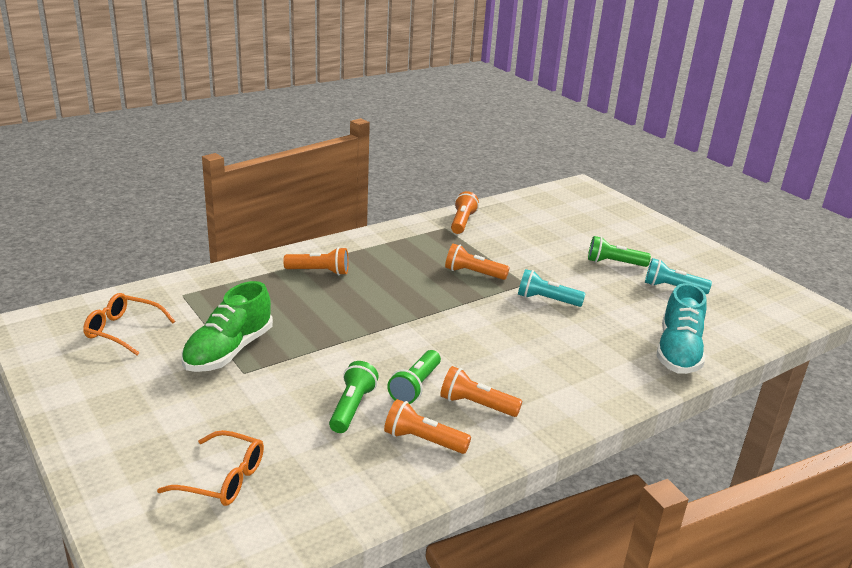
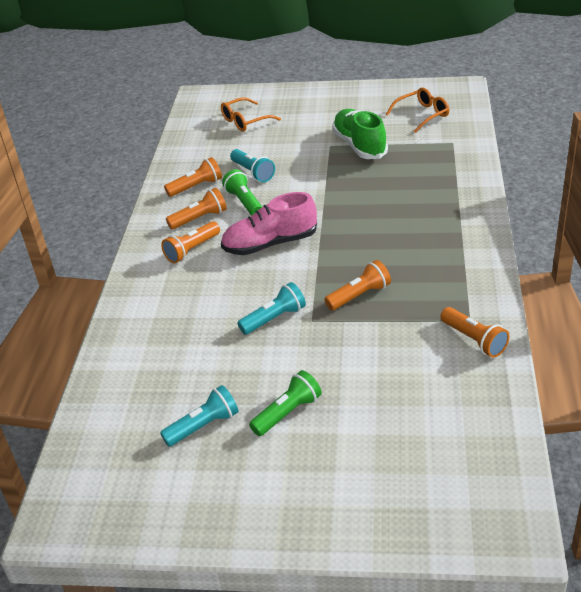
camera: 135 degrees right, 10 degrees up
orange flashlight [283,247,349,275] -> orange flashlight moved to [161,221,220,263]
green flashlight [329,361,379,433] -> turquoise flashlight [230,149,275,182]
turquoise shoe [656,283,707,374] -> none
none -> pink shoe [221,192,317,255]

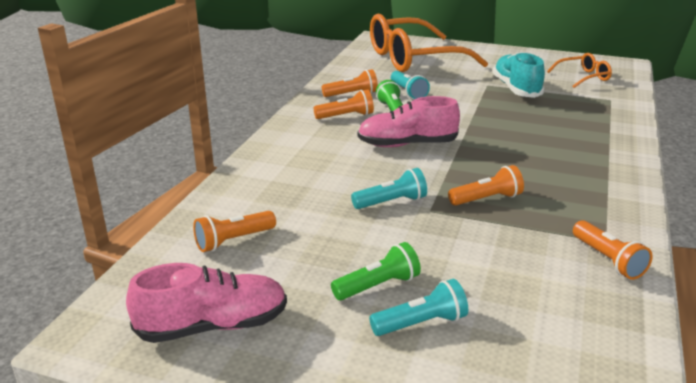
camera: 10 degrees right, 10 degrees down
turquoise flashlight [160,385,239,447] -> turquoise flashlight moved to [369,279,468,336]
orange flashlight [161,221,220,263] -> orange flashlight moved to [193,211,276,252]
orange glasses [221,97,281,132] -> orange glasses [370,14,488,72], size x2.21
green shoe [332,109,388,159] -> turquoise shoe [493,52,545,98]
none -> pink shoe [126,263,287,343]

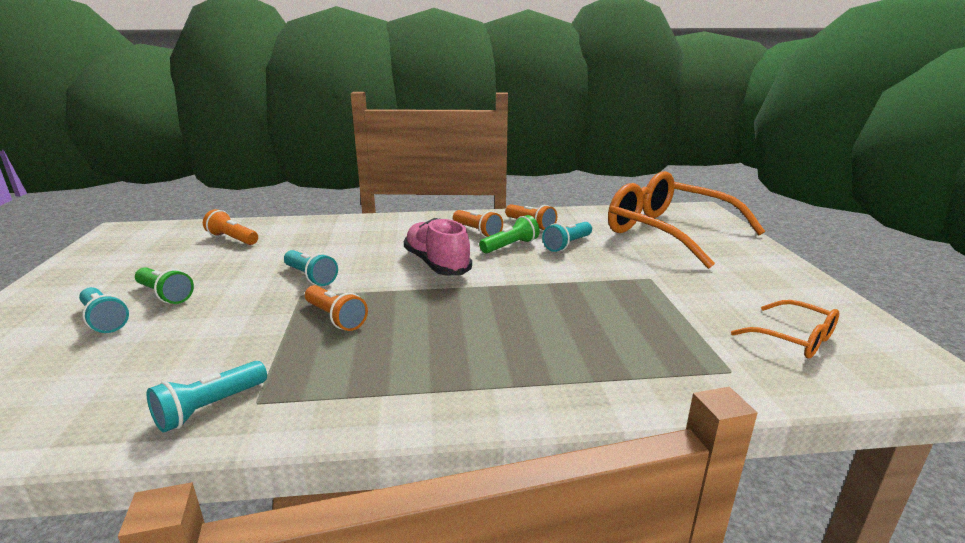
camera: 65 degrees right, 5 degrees down
pink shoe [126,263,287,343] -> none
turquoise shoe [493,52,545,98] -> none
orange flashlight [573,220,653,280] -> turquoise flashlight [147,361,267,433]

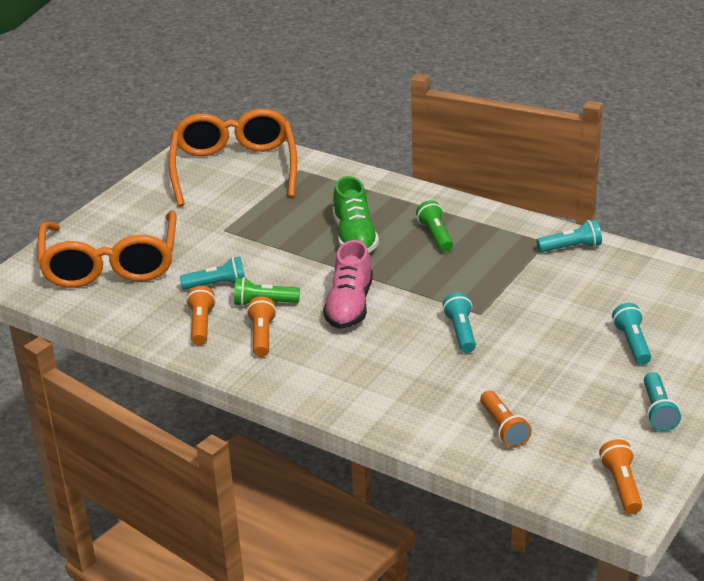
camera: 140 degrees left, 10 degrees up
green flashlight [135,267,194,304] -> green flashlight moved to [416,200,453,252]
orange flashlight [305,285,368,331] -> orange flashlight moved to [599,439,642,514]
orange glasses [731,300,839,358] -> orange glasses [169,109,297,207], size x2.21
none -> green shoe [333,176,379,253]
none -> turquoise flashlight [644,372,681,431]

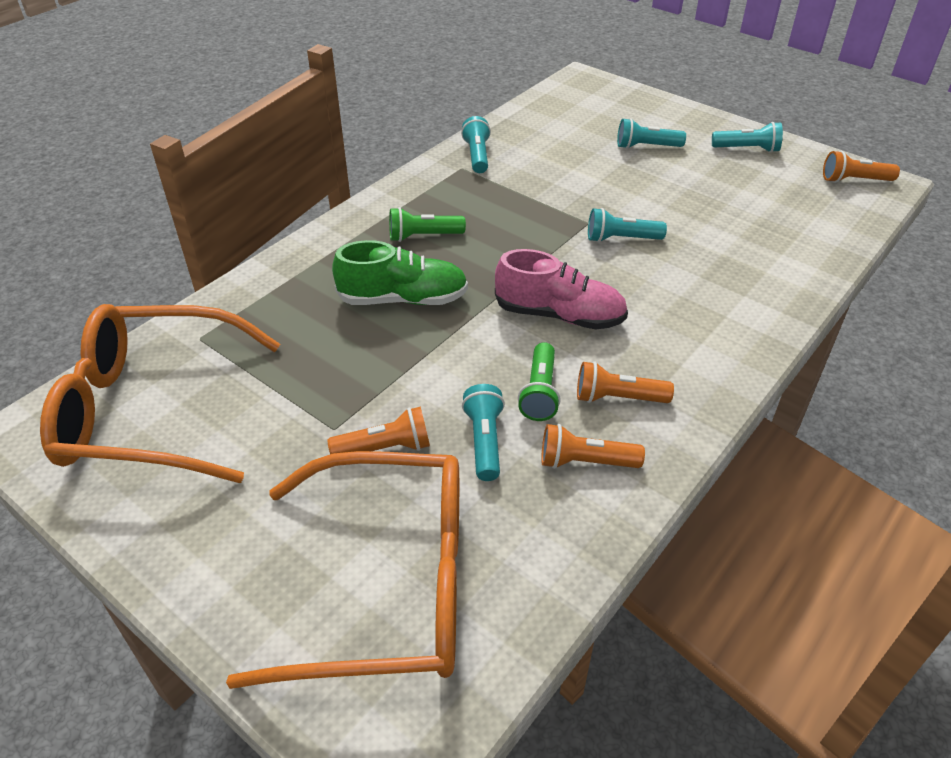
camera: 85 degrees left, 10 degrees up
orange flashlight [480,390,532,448] -> orange flashlight moved to [327,407,430,454]

